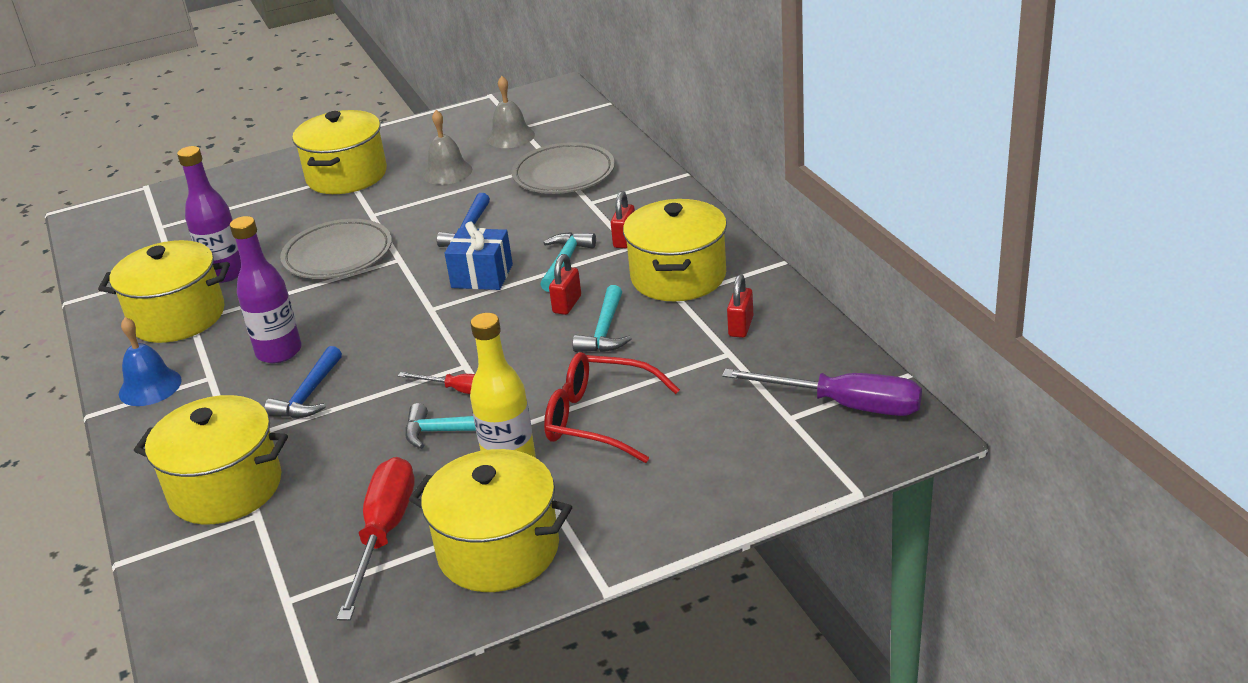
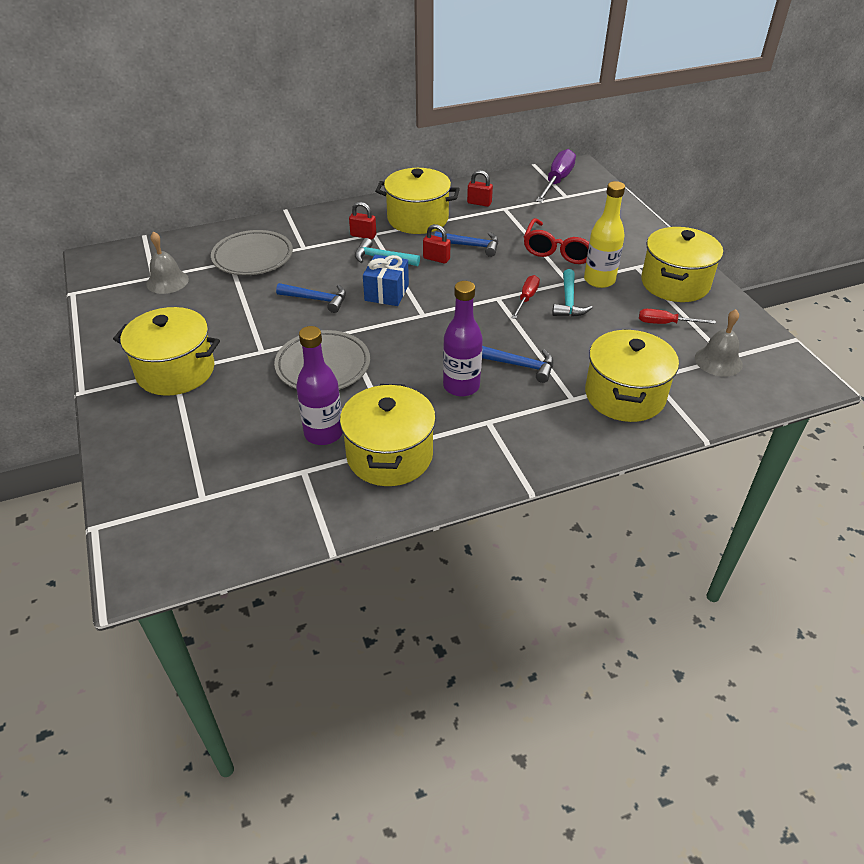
camera: 90 degrees left, 10 degrees up
blue bell [119,317,182,406] -> none
red screwdriver [337,457,415,621] -> red screwdriver [639,309,716,324], size x0.57
grey bell [423,110,472,185] -> grey bell moved to [695,309,743,377]
turquoise hammer [573,285,632,352] -> blue hammer [434,232,498,257]

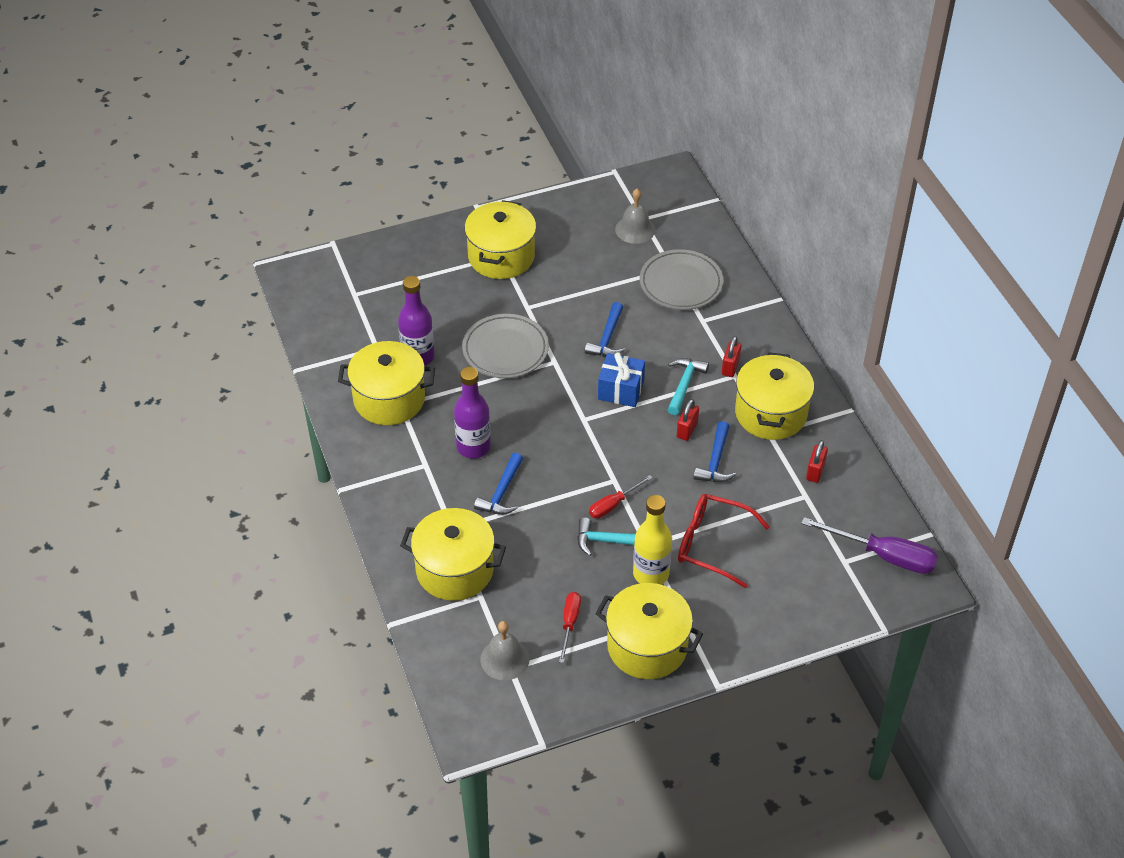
camera: 90 degrees right, 5 degrees up
red screwdriver [512,275,540,319] -> red screwdriver turned 120 degrees clockwise [589,475,653,519]

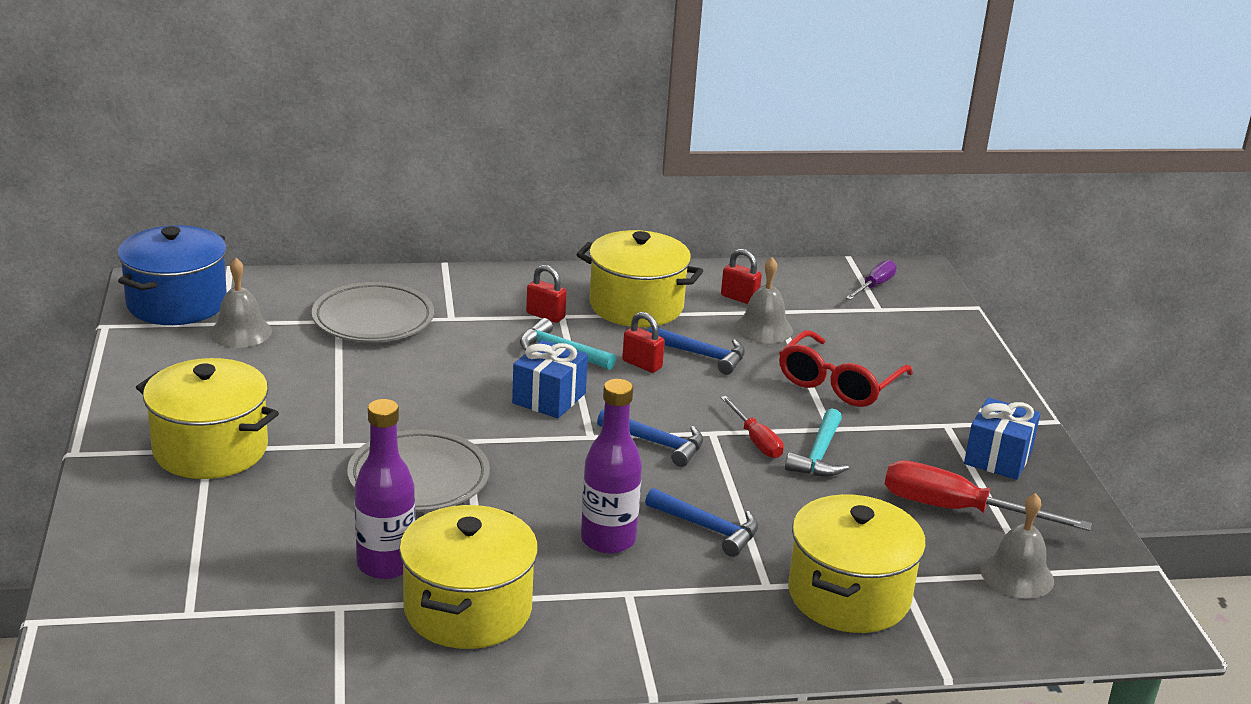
camera: 80 degrees left, 20 degrees down
red screwdriver [559,592,581,663] -> red screwdriver [884,460,1092,531], size x1.74
blue hammer [585,302,625,357] -> blue hammer moved to [597,409,703,467]
yellow pot [595,583,703,679] -> blue gift [964,397,1040,480]
yellow bottle [633,495,672,585] -> none
purple screwdriver [801,517,938,574] -> purple screwdriver [846,260,897,300], size x0.57
none -> blue pot [118,225,227,325]
none -> grey bell [735,257,793,343]

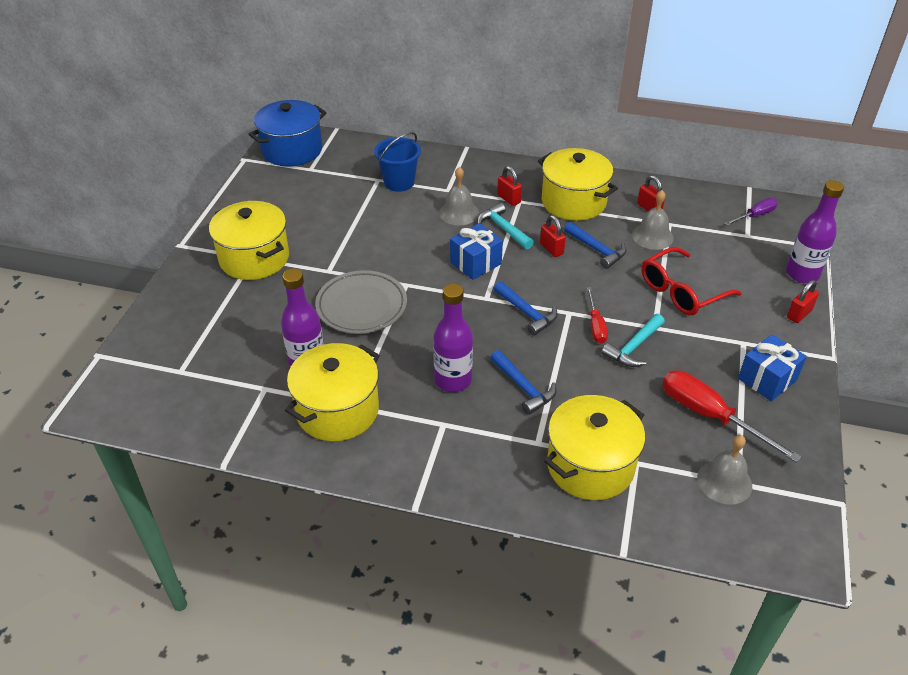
camera: 25 degrees right, 15 degrees up
grey bell [210,258,272,348] -> grey bell moved to [439,167,479,225]
grey plate [312,282,434,342] -> blue bucket [374,132,421,192]
none -> purple bottle [786,180,844,283]
none -> red padlock [787,280,819,323]

